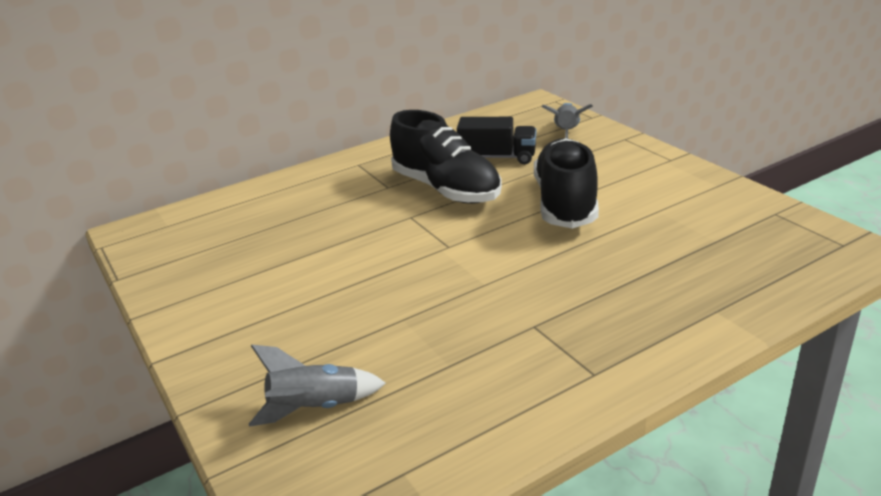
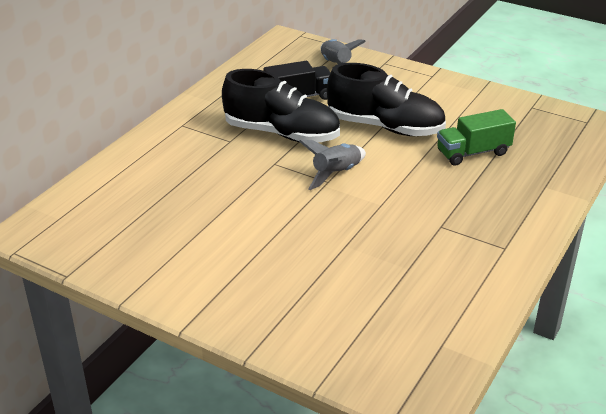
camera: 30 degrees left, 5 degrees up
grey rocket [249,345,386,427] -> grey rocket moved to [299,140,366,190]
black shoe [534,138,599,229] -> black shoe turned 135 degrees clockwise [327,63,446,136]
none -> green truck [437,109,516,166]

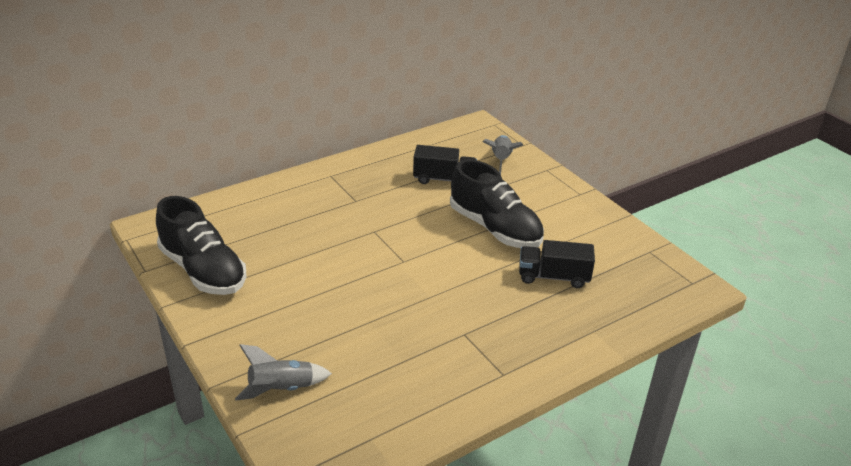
camera: 25 degrees right, 0 degrees up
black shoe [222,69,340,142] -> black shoe moved to [156,196,246,295]
grey rocket [299,140,366,190] -> grey rocket moved to [235,344,332,401]
green truck [437,109,516,166] -> black truck [519,240,595,288]

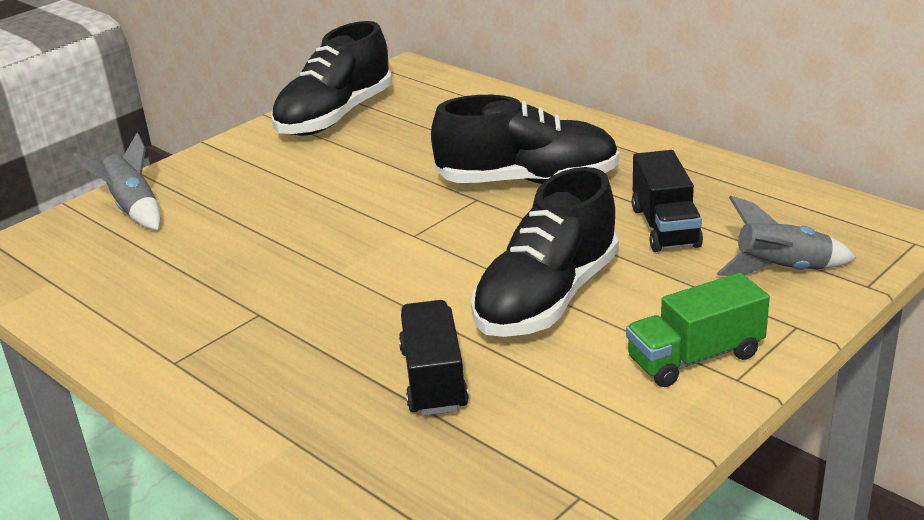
camera: 80 degrees right, 5 degrees down
none -> black shoe [431,95,619,184]
none -> green truck [626,273,770,387]

